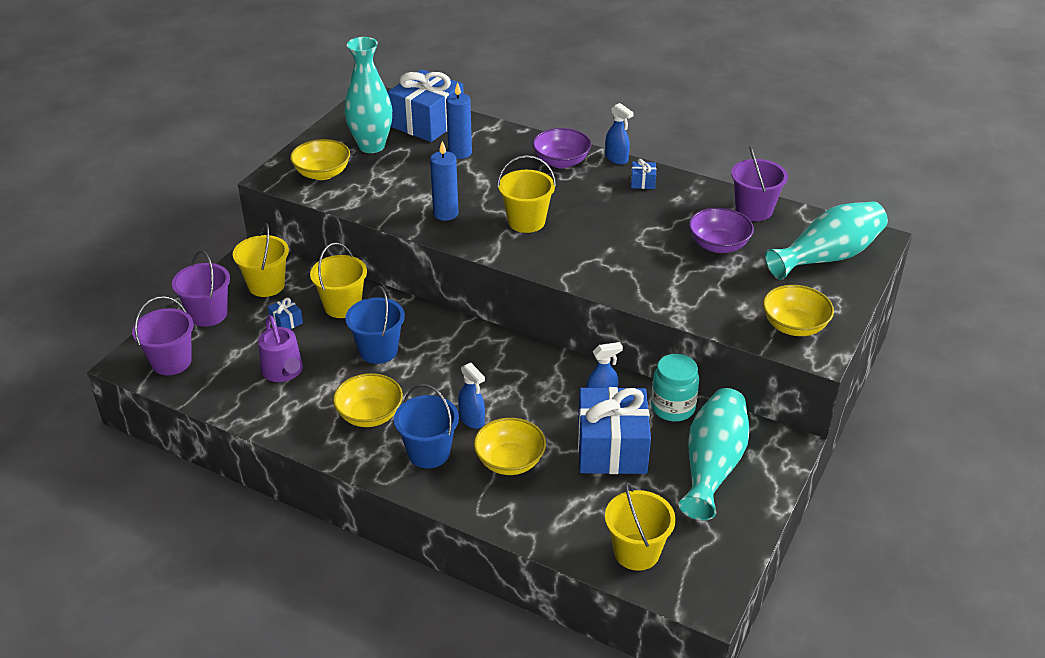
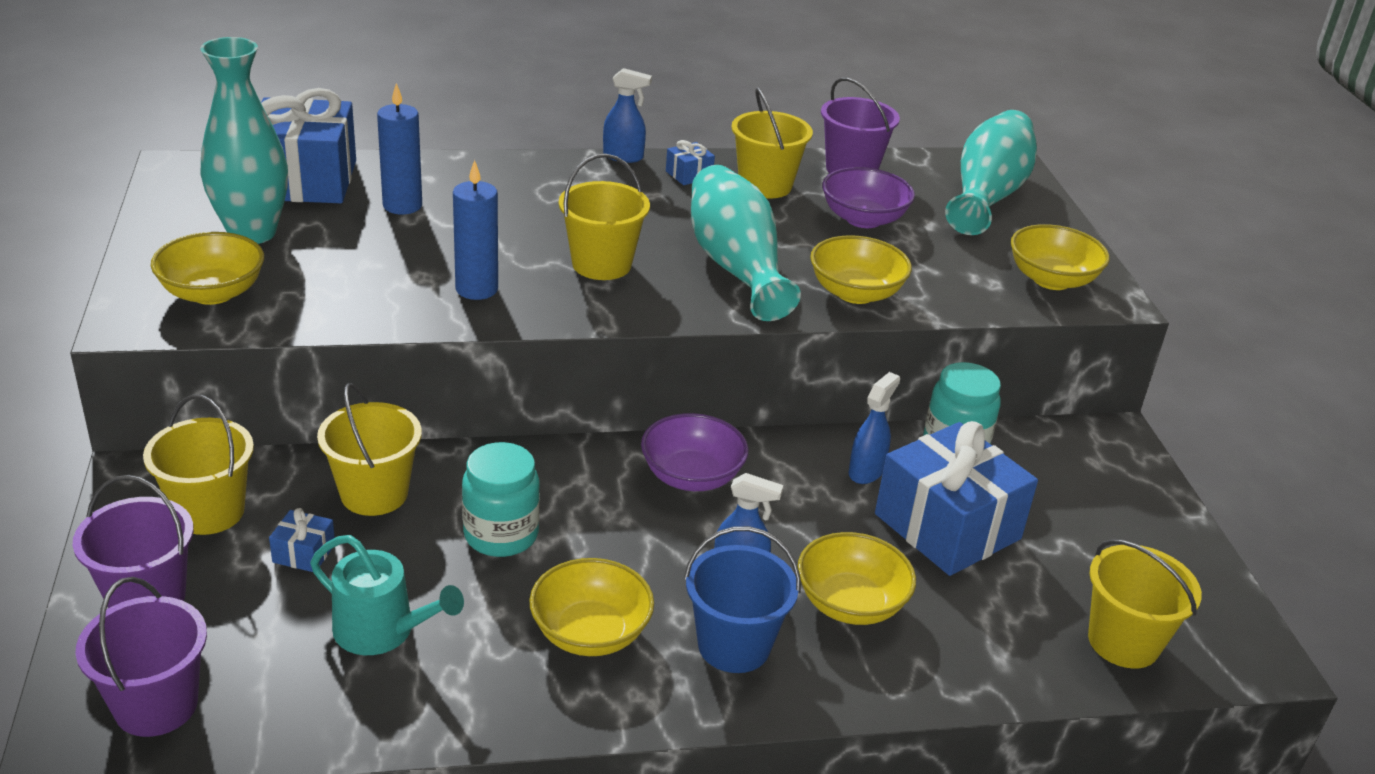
camera: 40 degrees left, 5 degrees down
purple watering can [258,315,303,382] -> turquoise watering can [310,535,464,655]
blue bucket [345,286,405,364] -> turquoise jar [462,442,540,557]
purple bowl [532,128,591,168] -> purple bowl moved to [641,413,749,491]
turquoise vase [679,388,750,520] -> turquoise vase moved to [691,165,801,321]
none -> yellow bucket [731,87,813,198]
none -> yellow bowl [810,235,912,304]

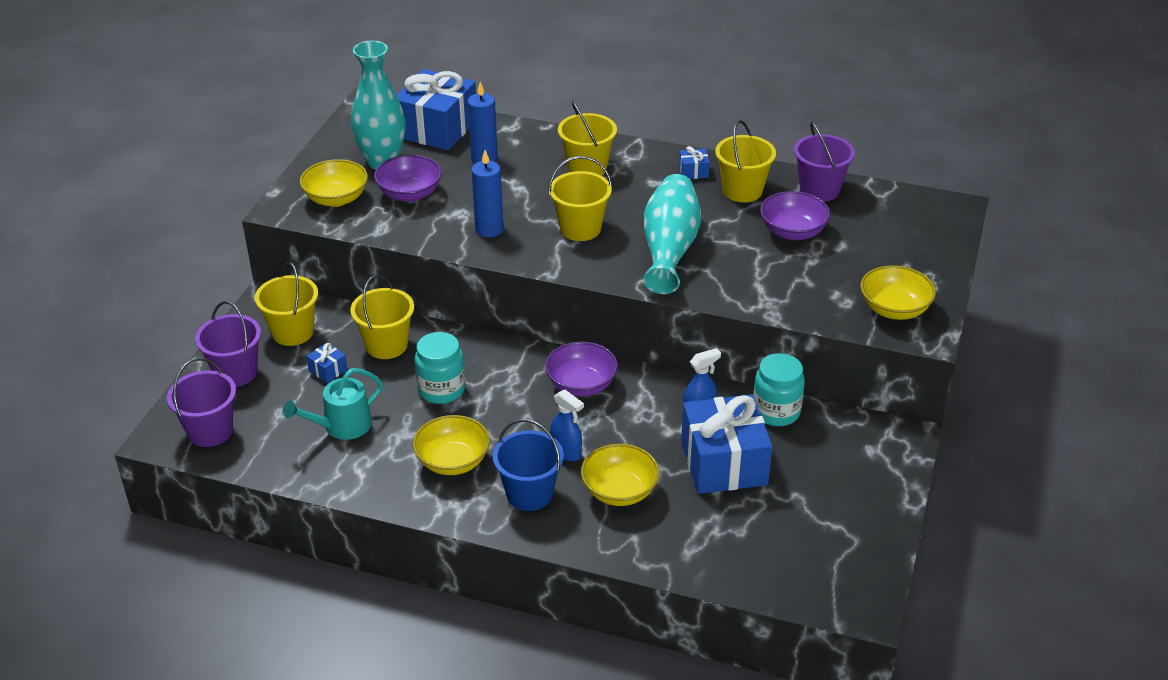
camera: 30 degrees right, 5 degrees up
turquoise watering can [310,535,464,655] -> turquoise watering can turned 90 degrees clockwise [283,368,383,440]
blue spray bottle [603,68,652,163] -> none
yellow bowl [810,235,912,304] -> none
turquoise vase [945,110,1037,235] -> none
yellow bucket [1088,539,1202,669] -> yellow bucket moved to [558,101,617,176]
none -> purple bowl [374,155,442,202]

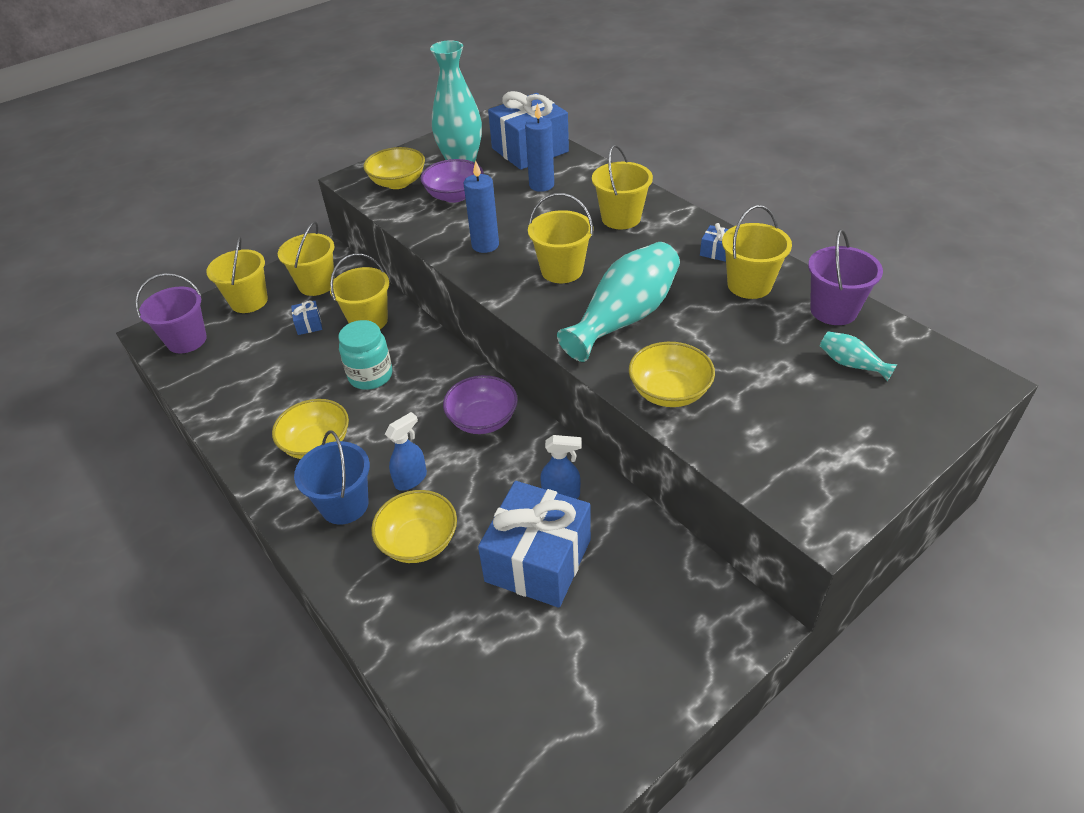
camera: 35 degrees right, 5 degrees up
purple bucket [195,301,261,387] -> yellow bucket [206,236,268,313]
turquoise watering can [283,368,383,440] -> none
blue spray bottle [550,390,584,461] -> blue spray bottle turned 120 degrees counterclockwise [385,412,427,491]
turquoise jar [753,353,805,426] -> none
purple bowl [760,191,830,240] -> none
yellow bowl [861,265,936,320] -> yellow bowl moved to [629,342,715,407]
none -> turquoise vase [820,331,897,381]

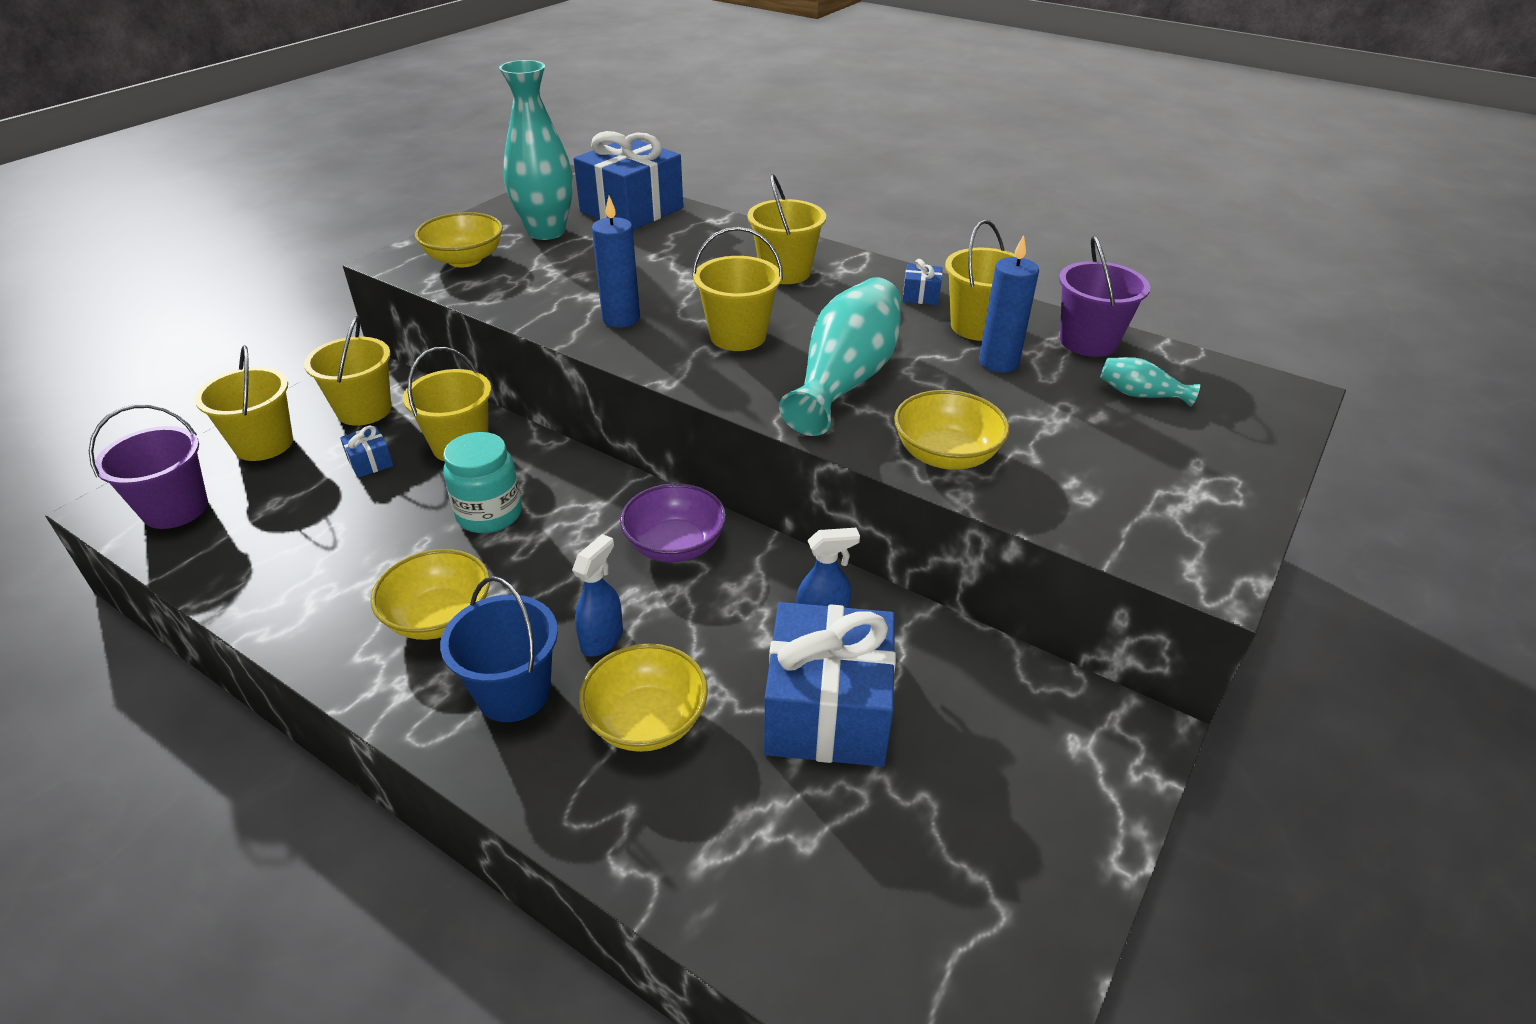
camera: 20 degrees left, 5 degrees down
purple bowl [420,159,484,203] -> none
blue candle [525,103,554,192] -> blue candle moved to [979,235,1039,373]

